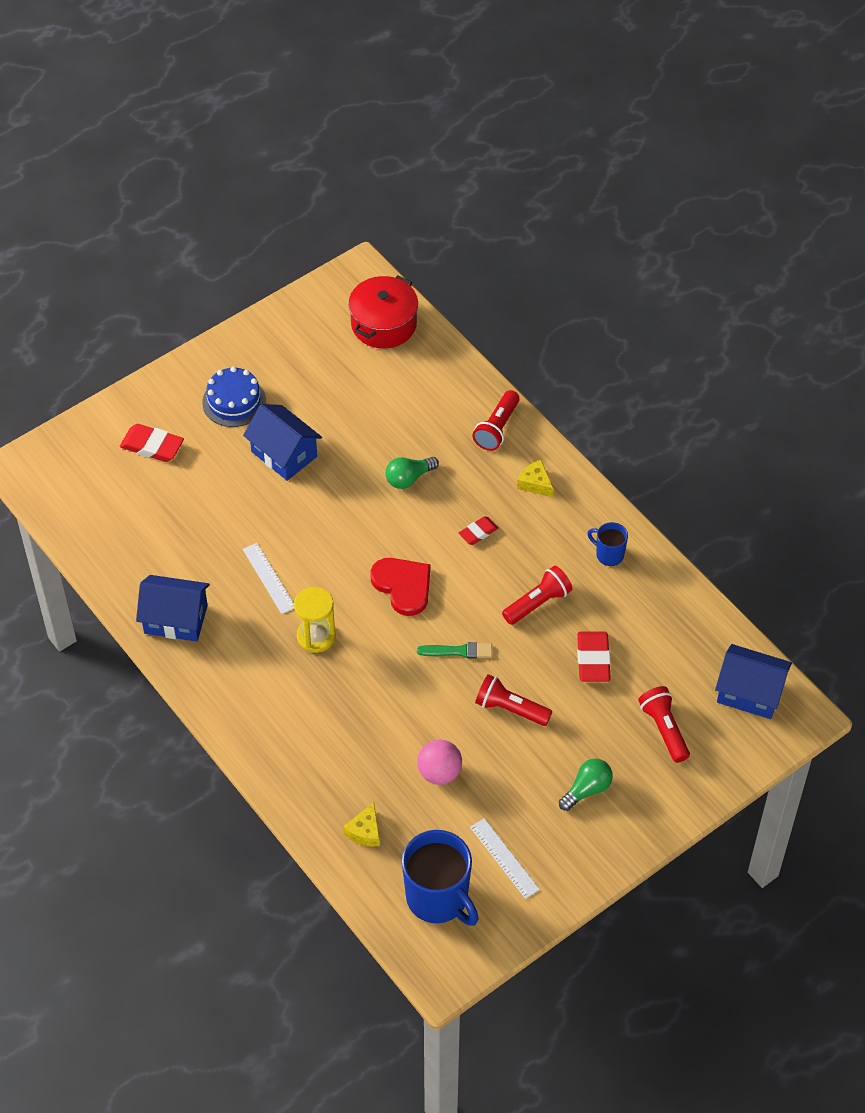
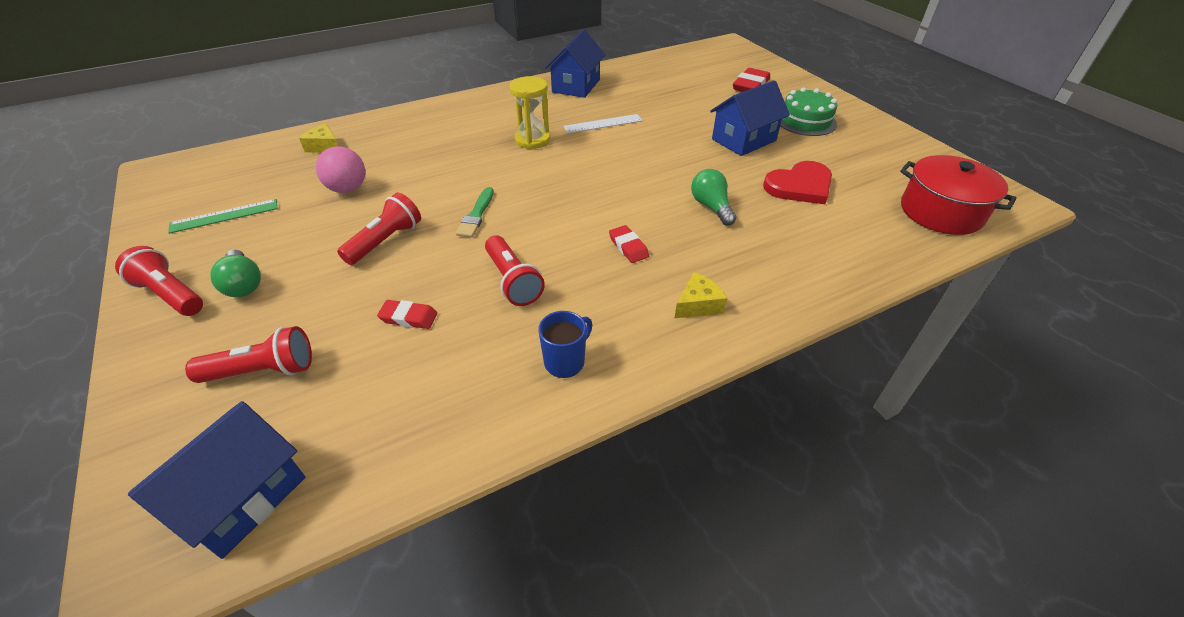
camera: 100 degrees right, 10 degrees down
blue cake [202,366,266,427] -> green cake [780,87,837,136]
red heart [370,558,430,616] -> red heart moved to [763,161,832,204]
blue mug [402,830,479,926] -> none
white ruler [470,818,540,899] -> green ruler [168,199,278,234]
red flashlight [472,390,520,451] -> red flashlight moved to [115,246,203,316]
red eraser [577,631,611,682] -> red eraser [377,300,438,329], size x0.62

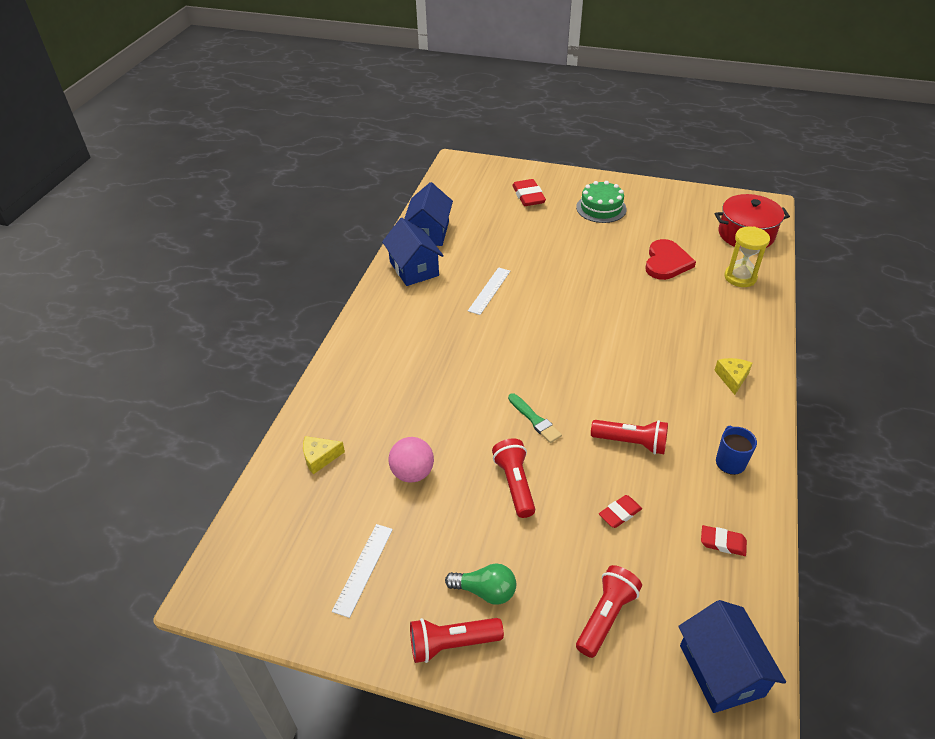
camera: 45 degrees left, 0 degrees up
green ruler [168,199,278,234] -> white ruler [332,524,393,618]
yellow hourglass [509,76,550,149] -> yellow hourglass moved to [725,226,770,287]
red eraser [609,225,649,263] -> red eraser moved to [701,525,747,556]
green light bulb [691,169,737,226] -> none
blue house [710,80,790,156] -> blue house moved to [404,182,453,246]

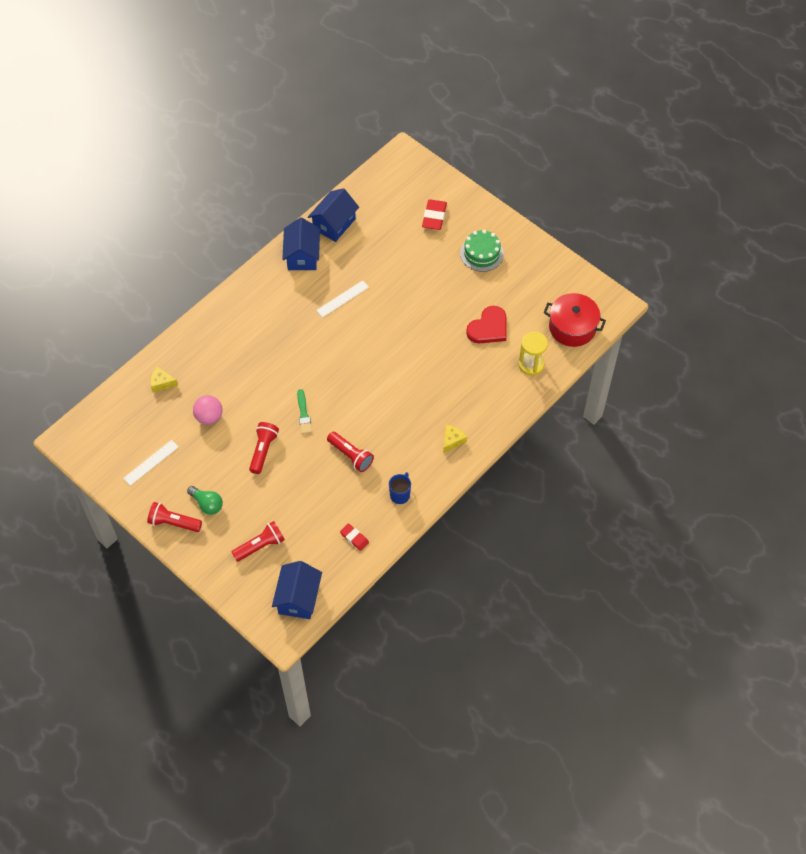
camera: 25 degrees right, 15 degrees up
red eraser [599,495,642,528] -> none

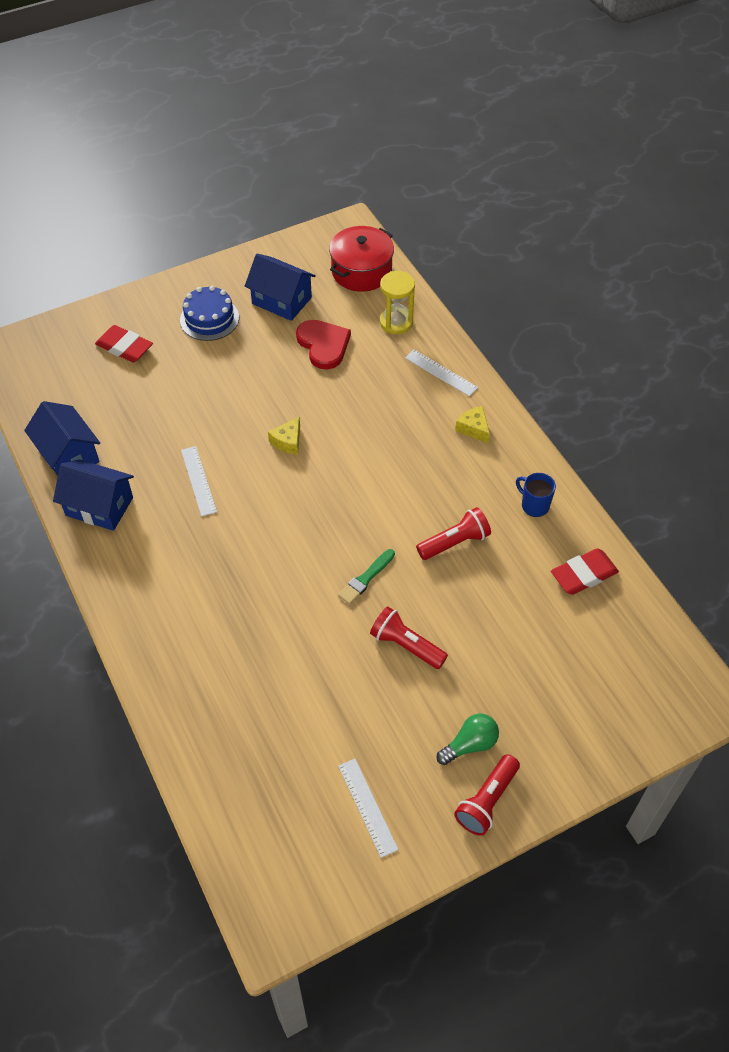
camera: 70 degrees left, 5 degrees down
yellow cheese [150,366,178,392] -> yellow cheese moved to [268,416,300,455]
pink ball [193,395,222,425] -> none
red flashlight [232,521,285,562] -> none
blue house [272,561,322,619] -> blue house moved to [245,254,316,321]
green brush [297,389,312,434] -> green brush turned 120 degrees clockwise [338,549,395,604]
red eraser [340,523,369,551] -> red eraser [551,549,619,595], size x1.61
green cake [460,230,504,272] -> blue cake [180,286,239,341]
none -> white ruler [405,349,478,397]

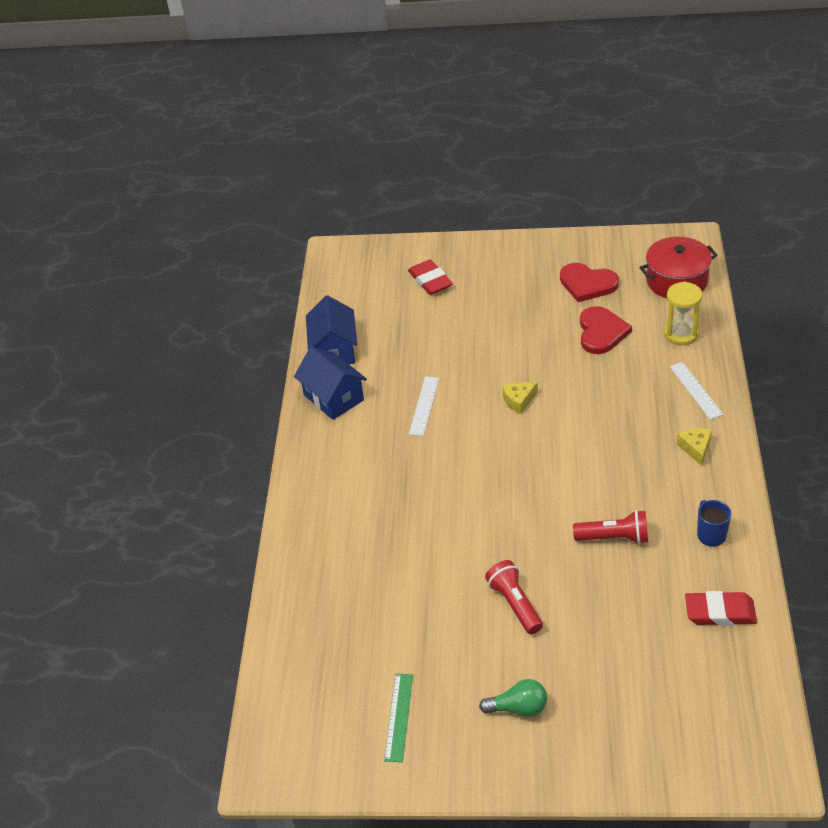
camera: 35 degrees right, 10 degrees down
blue cake [180,286,239,341] -> none
blue house [245,254,316,321] -> red heart [560,263,619,302]
green brush [338,549,395,604] -> none
white ruler [338,759,399,858] -> green ruler [384,674,413,762]
red flashlight [454,754,520,836] -> none

